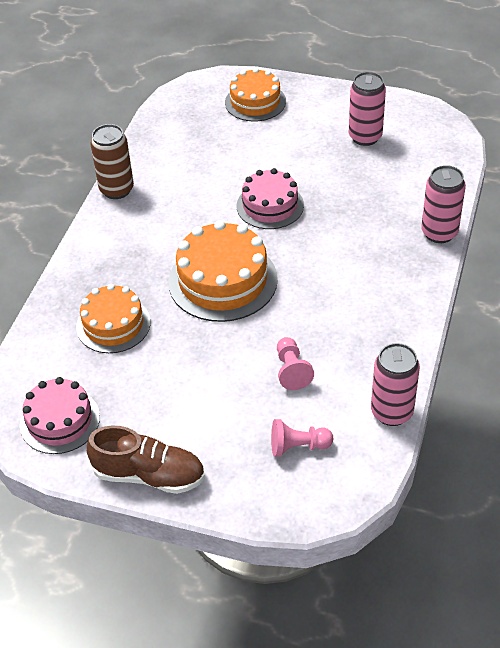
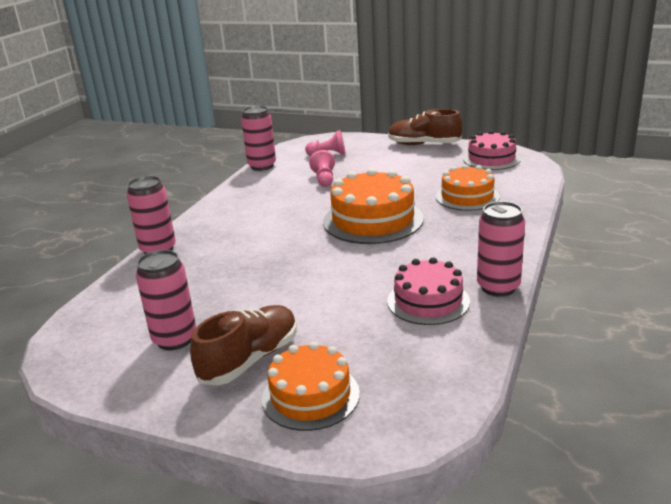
camera: 175 degrees left, 20 degrees down
brown can [91,124,134,199] -> pink can [477,201,525,297]
pink cake [237,168,304,229] -> pink cake moved to [387,257,470,325]
none -> brown shoe [190,305,297,385]

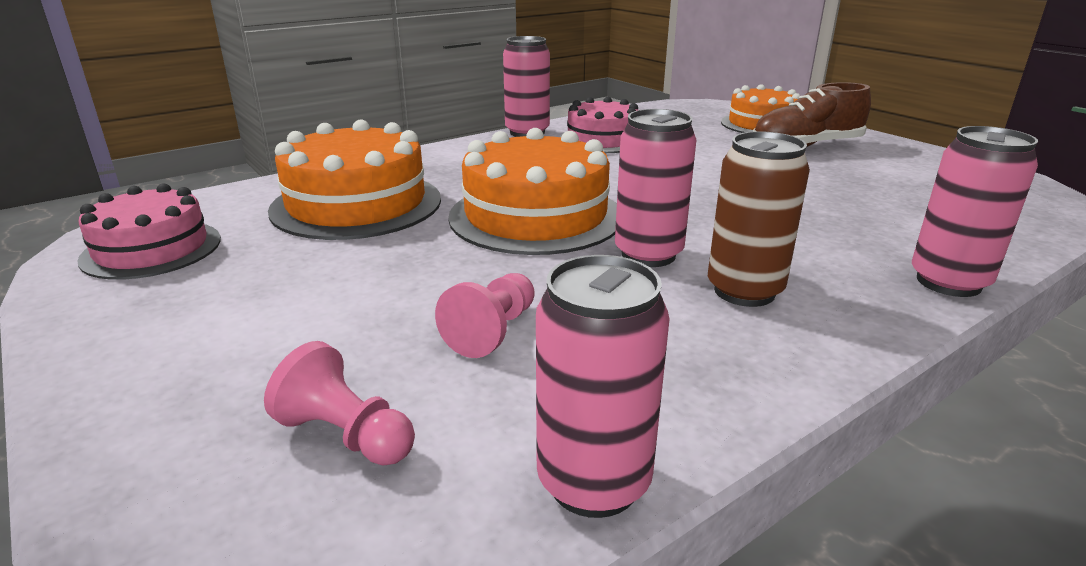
camera: 150 degrees left, 0 degrees up
pink can [136,250,196,350] -> pink can moved to [615,109,696,267]
brown shoe [388,109,462,145] -> none
orange cake [436,164,500,211] -> orange cake [268,120,441,240], size x1.52
none -> brown can [708,131,810,307]

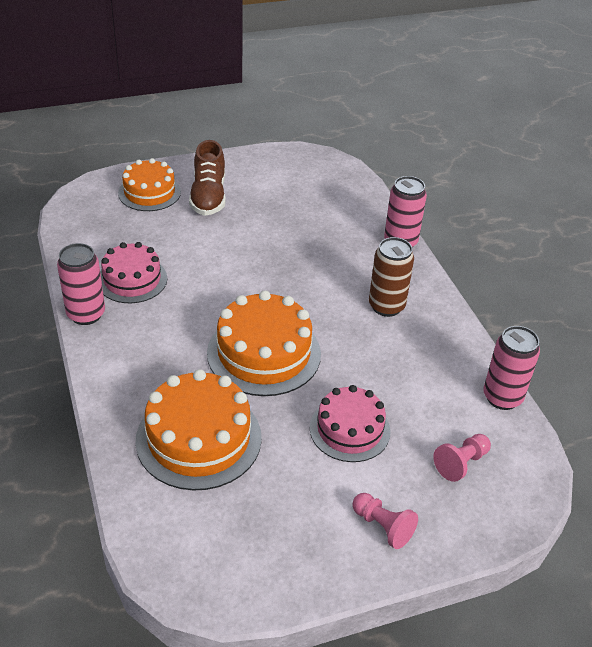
camera: 75 degrees left, 15 degrees up
pink cake [77,183,221,280] -> pink cake moved to [310,385,391,462]
pink pawn [435,273,535,358] -> pink pawn moved to [352,493,418,549]
pink can [615,109,696,267] -> none

